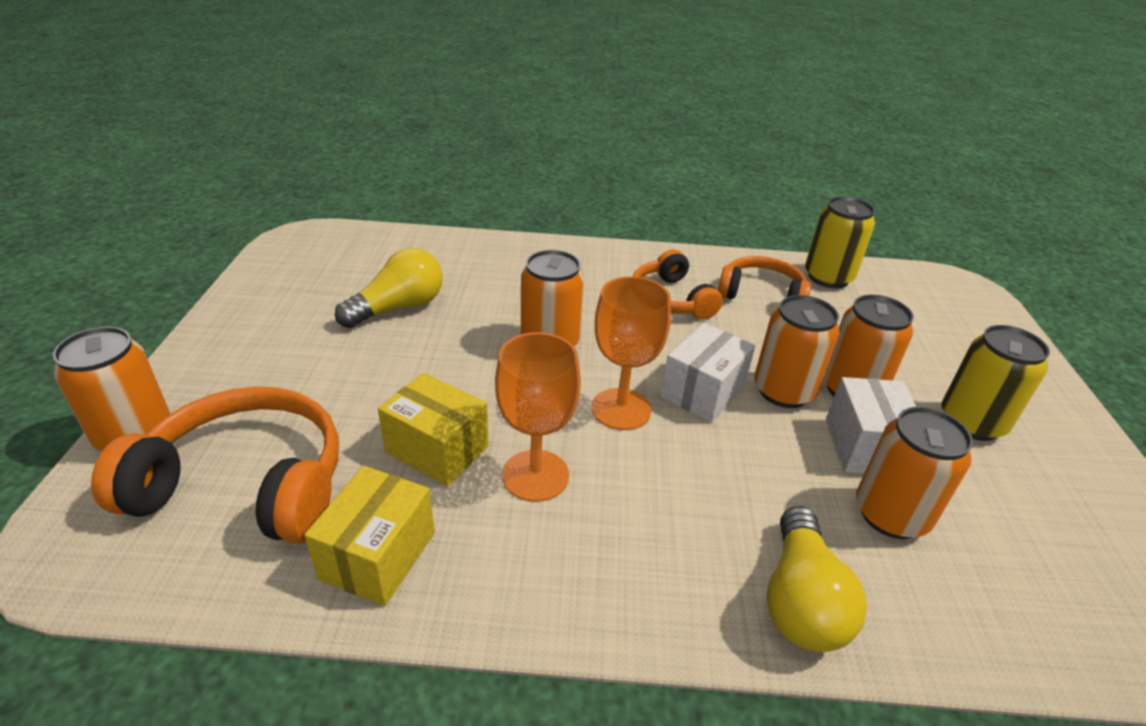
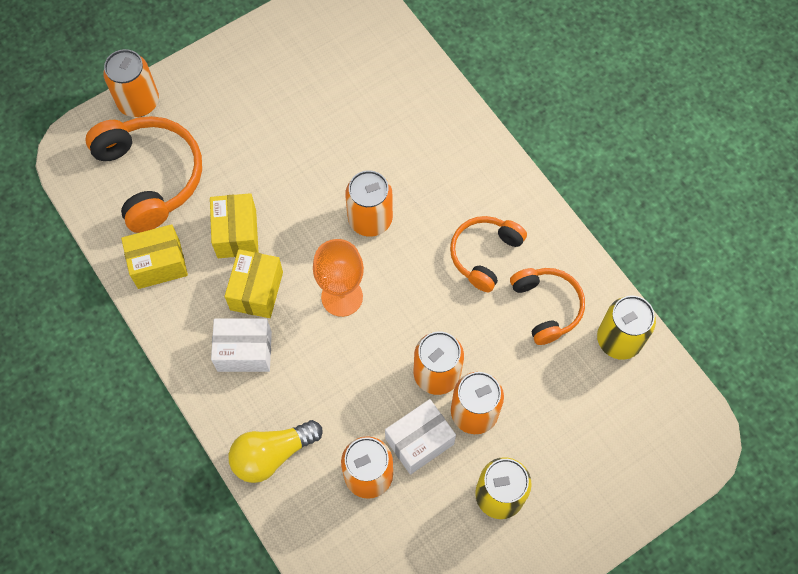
camera: 55 degrees right, 30 degrees up
yellow light bulb [335,248,443,328] -> none
orange goblet [495,332,581,502] -> yellow box [225,249,283,318]
white box [661,323,755,422] -> white box moved to [211,319,272,372]

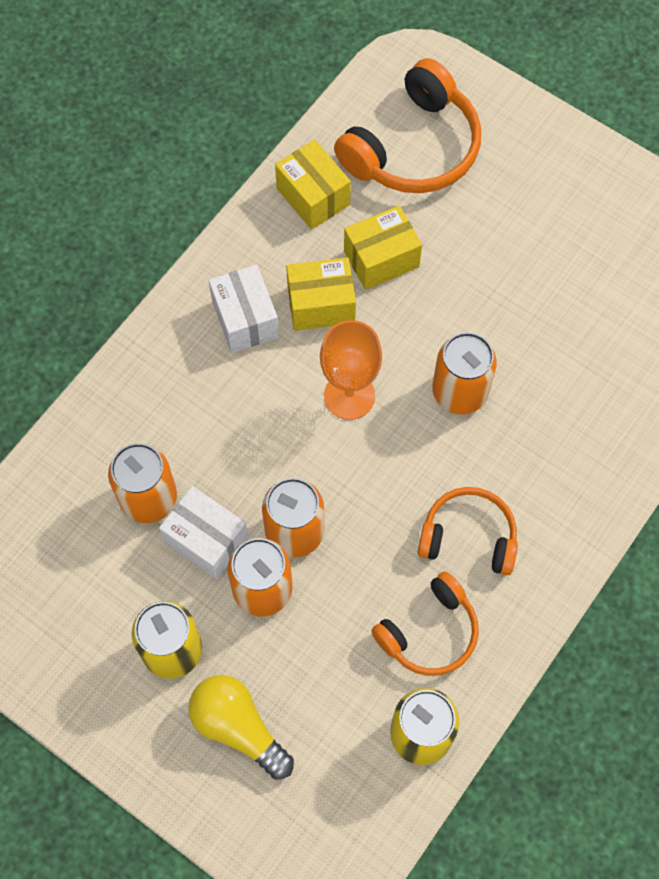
camera: 70 degrees right, 0 degrees up
orange can [103,49,159,117] -> none
yellow light bulb [229,420,323,483] -> yellow light bulb moved to [188,675,294,780]

